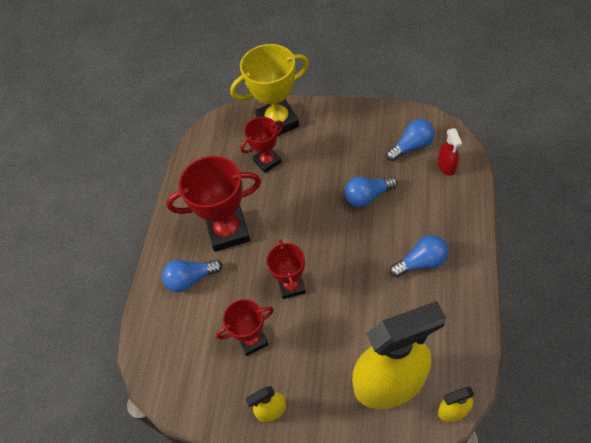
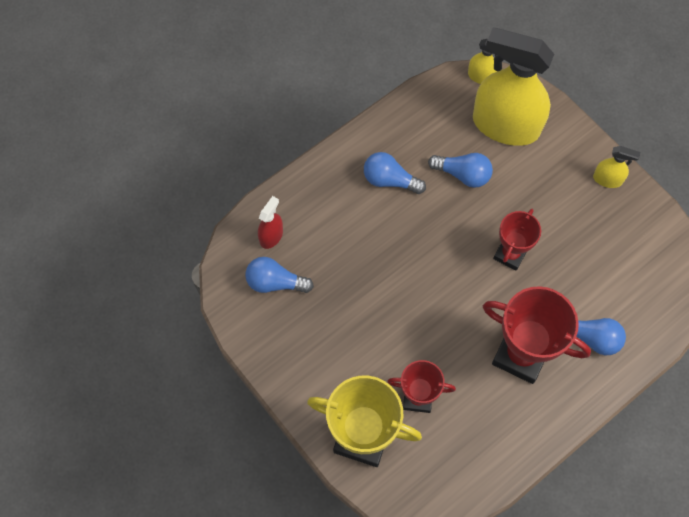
camera: 145 degrees left, 10 degrees up
red trophy [216,299,274,356] -> none
blue light bulb [344,176,398,207] -> blue light bulb moved to [428,153,493,188]

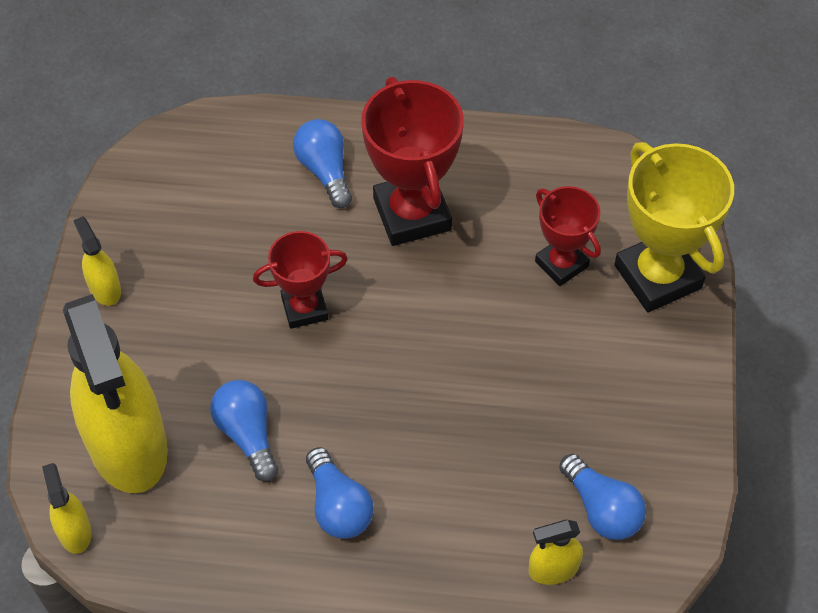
camera: 135 degrees left, 10 degrees down
red spray bottle [258,196,283,249] -> yellow spray bottle [528,519,583,585]

